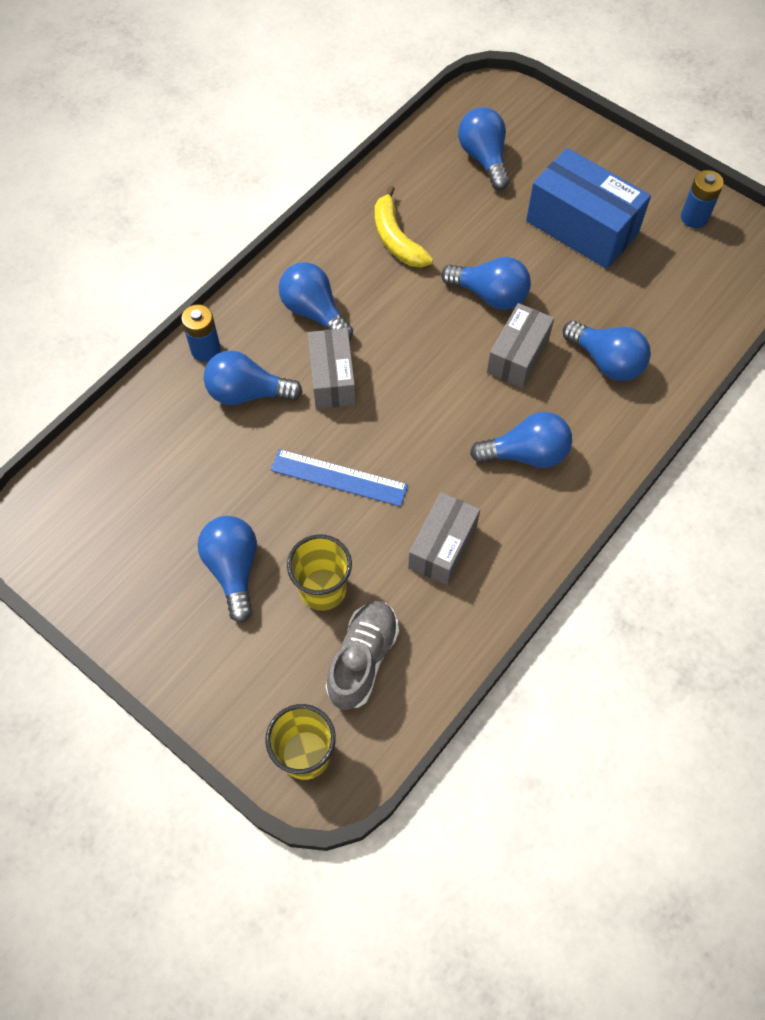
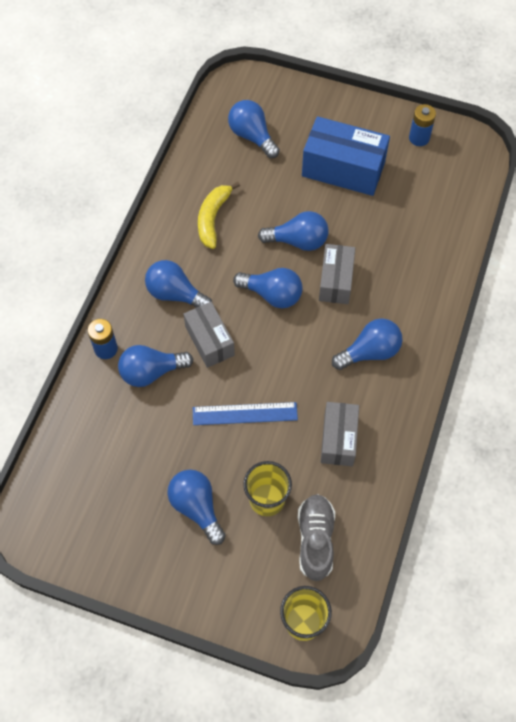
camera: 20 degrees left, 0 degrees up
yellow banana [375,186,433,268] -> yellow banana turned 60 degrees clockwise [198,182,240,249]
blue light bulb [563,321,651,381] -> blue light bulb moved to [233,268,302,308]

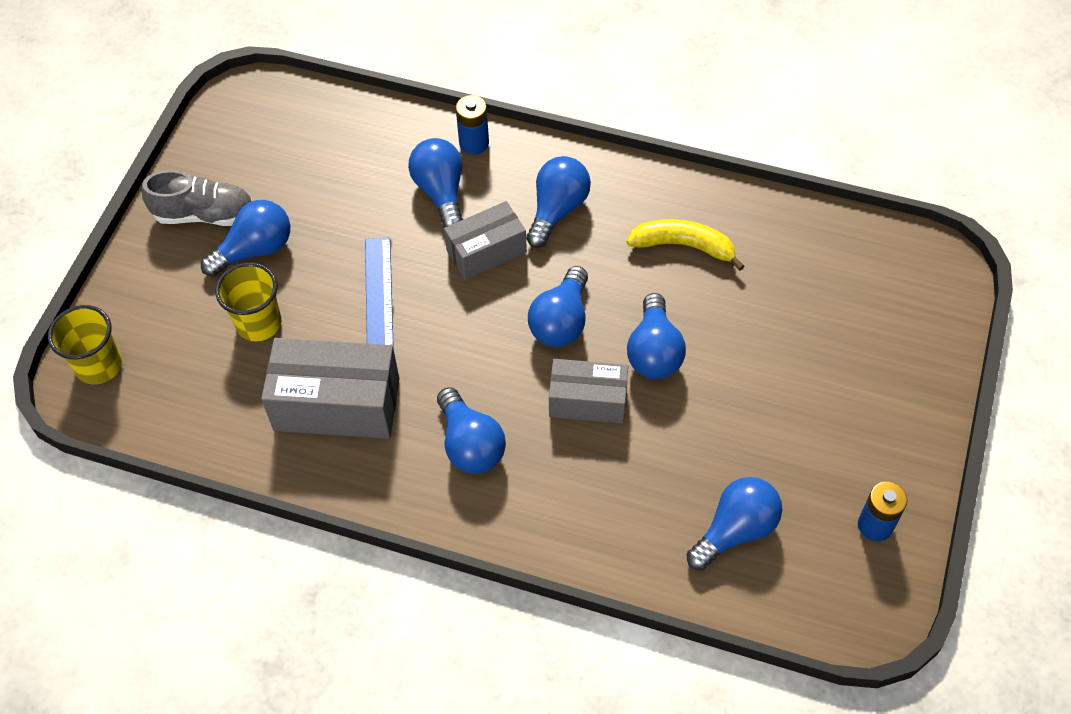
camera: 90 degrees right, 5 degrees down
blue light bulb [228,100,280,158] -> blue light bulb moved to [687,477,782,570]
grey shoe [298,494,335,581] -> grey shoe moved to [142,170,252,226]
blue box [302,116,390,196] -> none
grey box [321,402,359,466] -> grey box [261,338,400,439], size x1.58

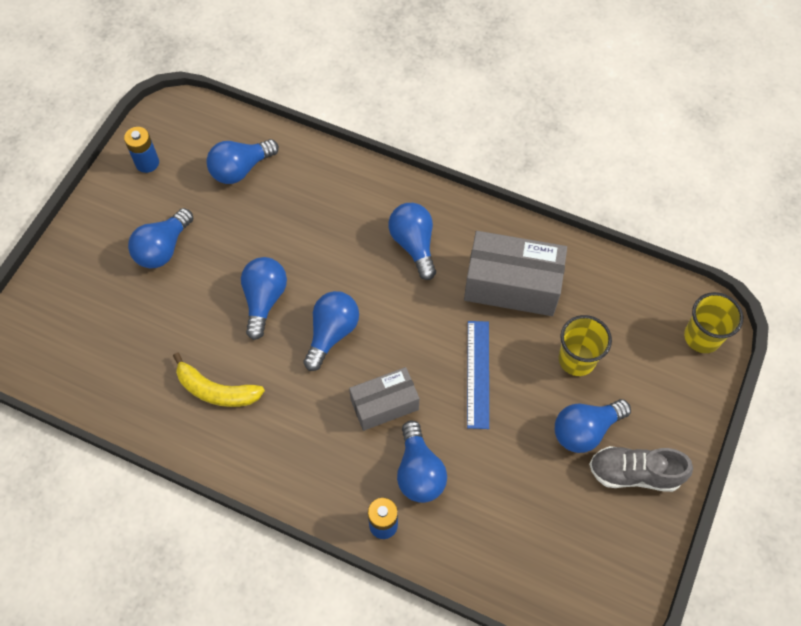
camera: 175 degrees left, 5 degrees up
blue light bulb [526,156,591,248] -> blue light bulb moved to [128,208,193,268]
grey box [549,359,628,424] -> none

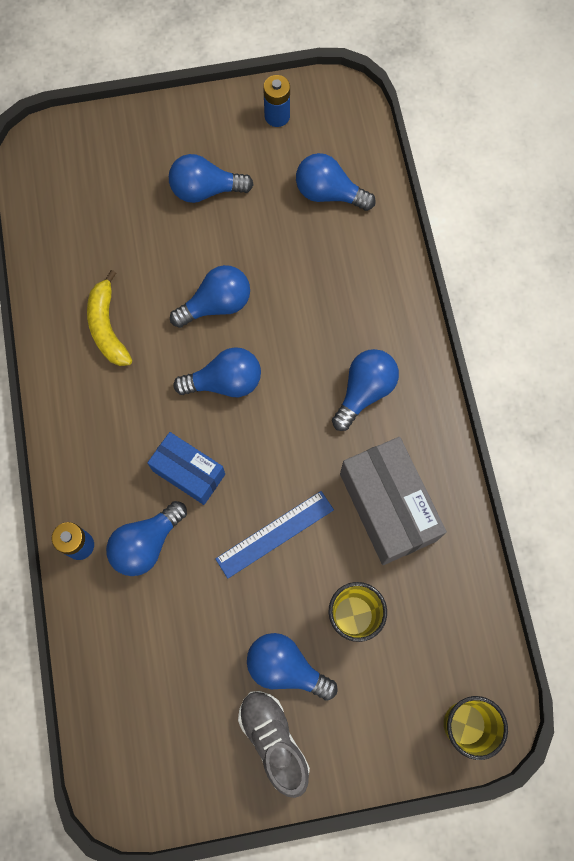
camera: 55 degrees right, 10 degrees up
grey box [349,367,419,431] -> blue box [147,432,225,505]

